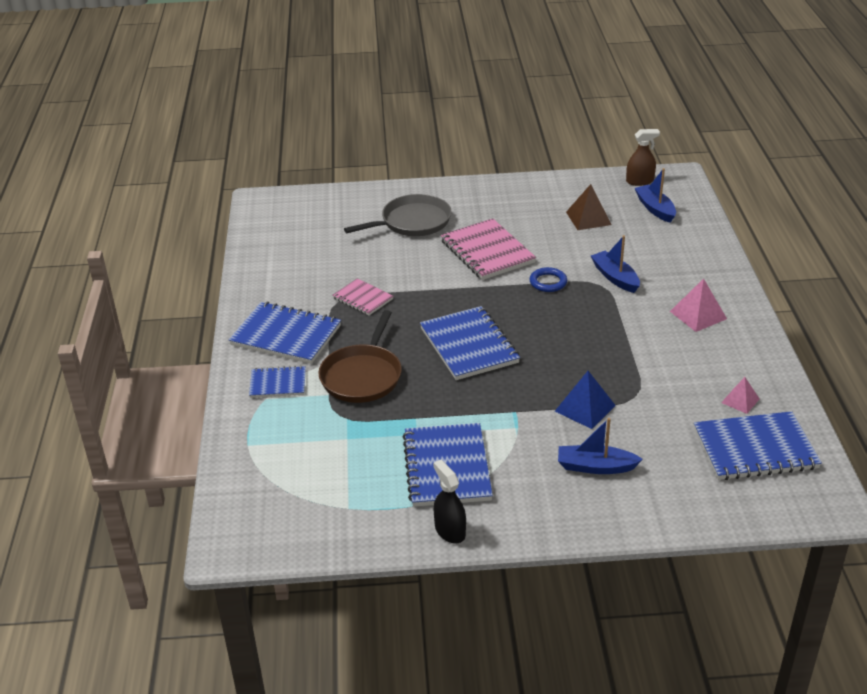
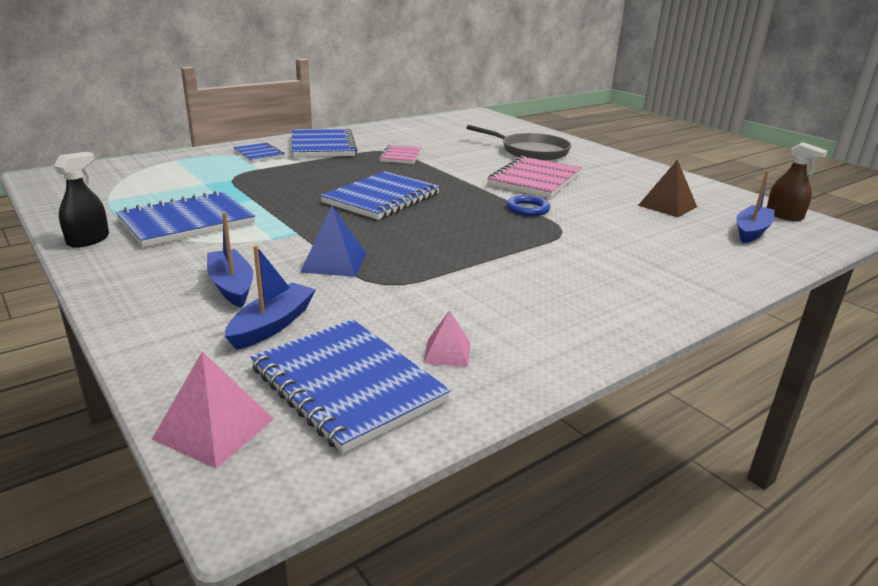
camera: 55 degrees right, 10 degrees down
brown pan [318,310,402,403] -> none
blue boat [591,235,640,293] -> blue boat moved to [225,245,316,350]
pink pyramid [670,278,727,332] -> pink pyramid moved to [152,351,274,469]

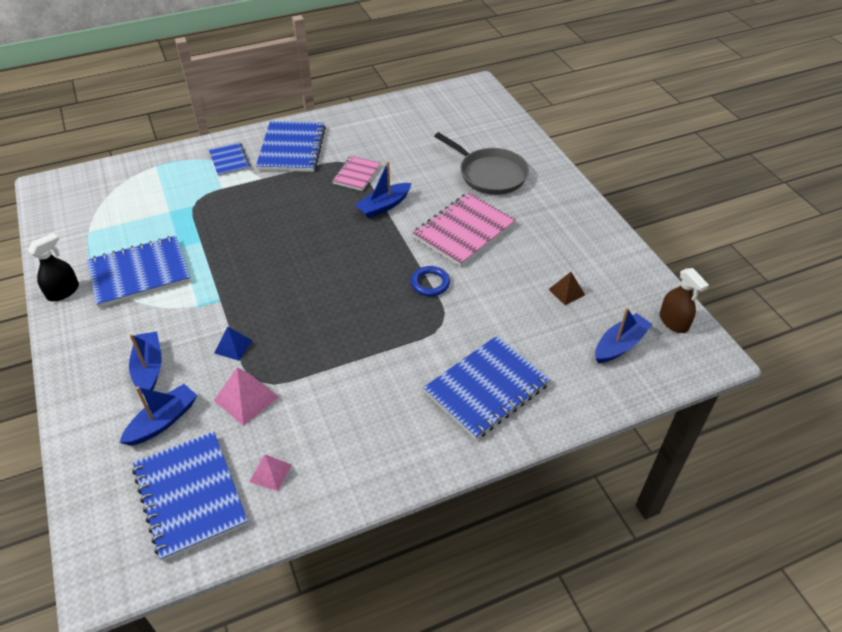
camera: 15 degrees right, 20 degrees up
pink pyramid [152,351,274,469] -> pink pyramid moved to [214,367,278,426]
blue pyramid [300,206,367,277] -> blue pyramid [214,327,253,361], size x0.64
blue notebook [320,171,440,220] -> blue notebook moved to [423,336,551,440]
brown pyramid [638,159,697,217] -> brown pyramid [548,272,585,305], size x0.64
none -> blue boat [355,161,412,218]

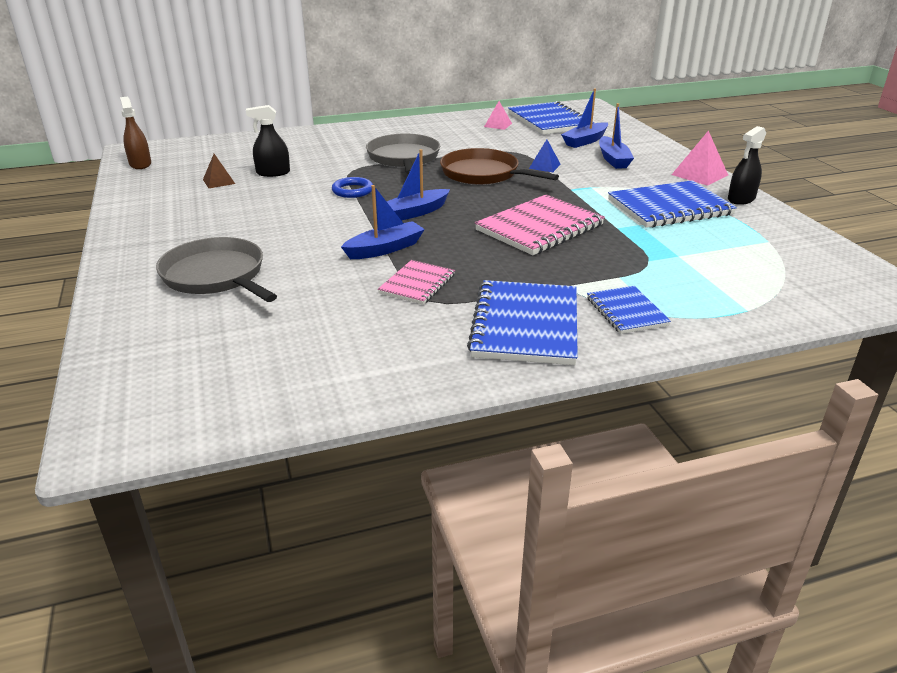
camera: 175 degrees left, 15 degrees down
pink pyramid [214,367,278,426] -> pink pyramid moved to [671,131,728,186]
pink notebook [413,193,516,267] -> pink notebook moved to [475,194,605,255]
blue notebook [423,336,551,440] -> none
blue boat [595,307,653,363] -> blue boat moved to [386,149,450,221]
none -> black spray bottle [246,105,290,177]
none -> grey pan [366,134,440,174]
none -> brown pan [440,148,559,185]

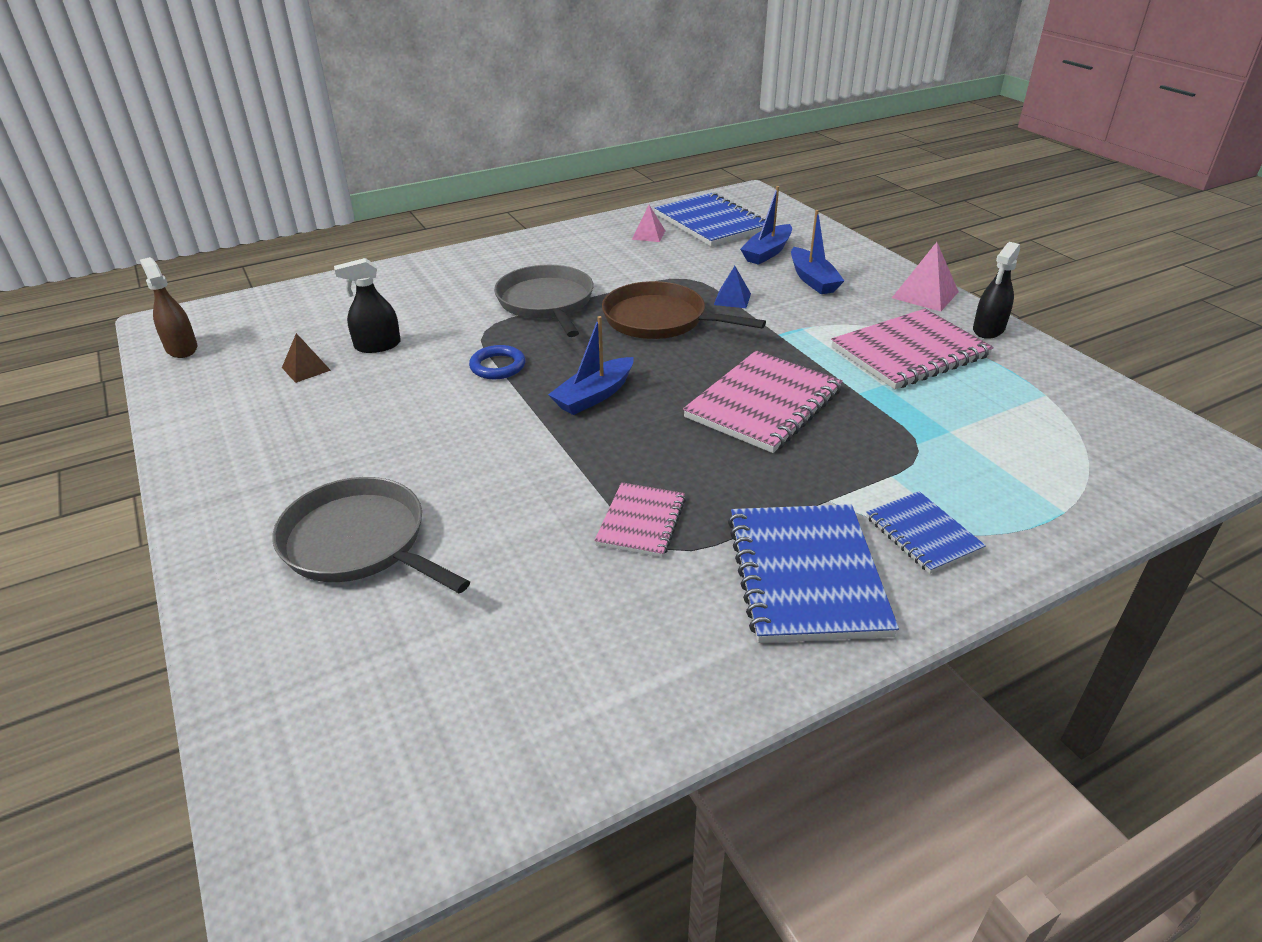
camera: 10 degrees left, 5 degrees up
blue boat [341,185,425,259] -> none
blue notebook [608,180,737,228] -> pink notebook [831,308,994,389]

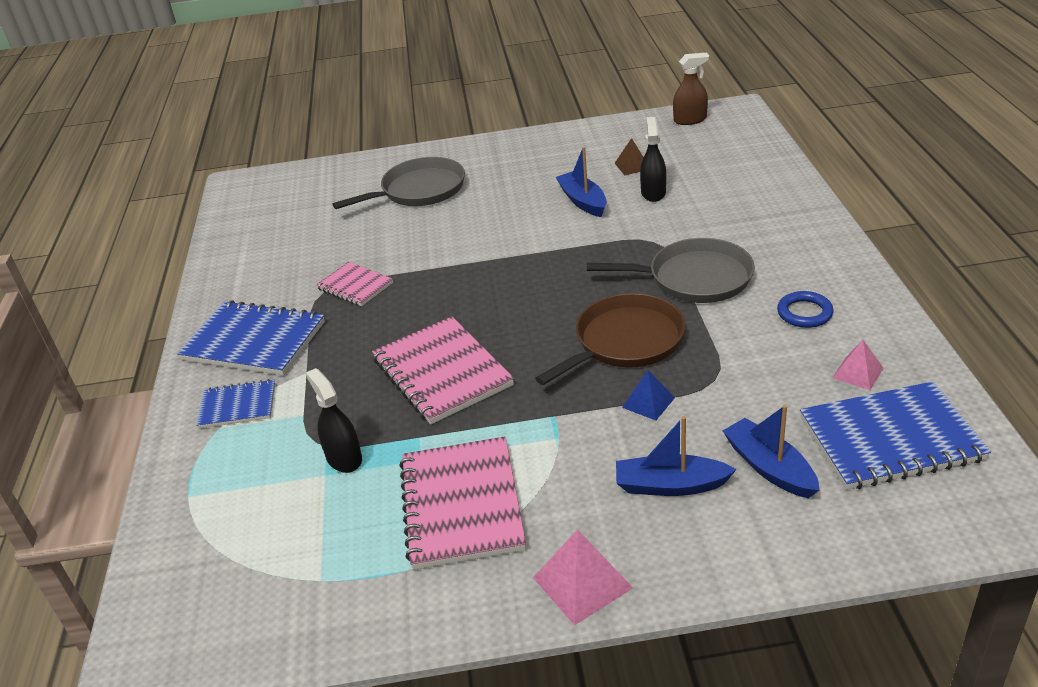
camera: 115 degrees right, 0 degrees up
blue ring [469,345,525,379] -> blue ring moved to [777,291,834,328]
blue boat [548,316,634,415] -> blue boat moved to [556,147,606,217]
black spray bottle [973,242,1020,339] -> black spray bottle moved to [306,368,362,473]

